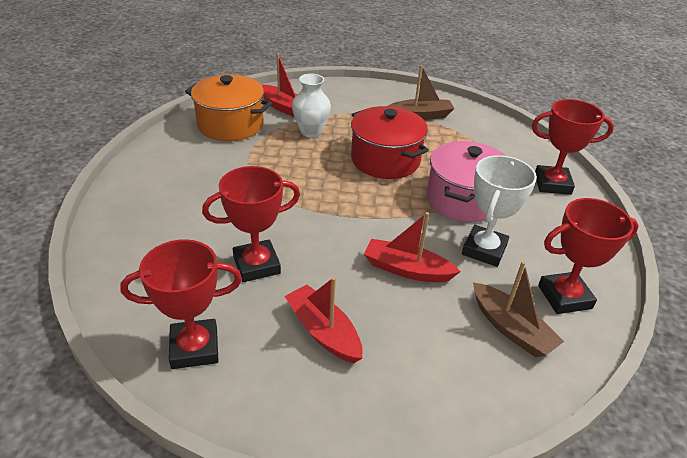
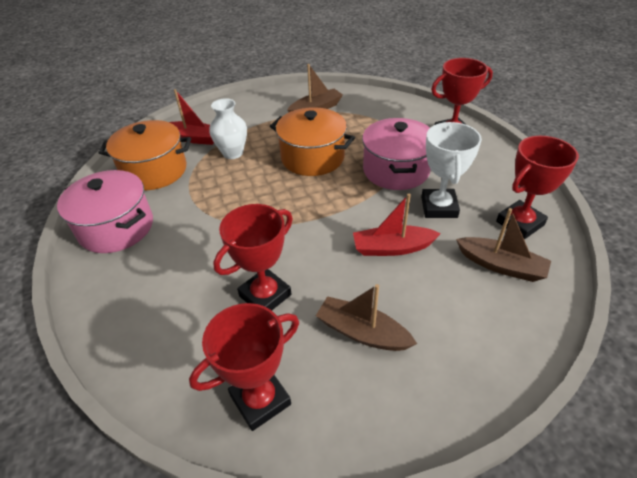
camera: 20 degrees left, 5 degrees up
red boat [285,277,363,363] -> brown boat [316,284,417,351]
red pot [351,106,429,179] -> orange pot [270,107,355,176]
none -> pink pot [57,170,153,253]

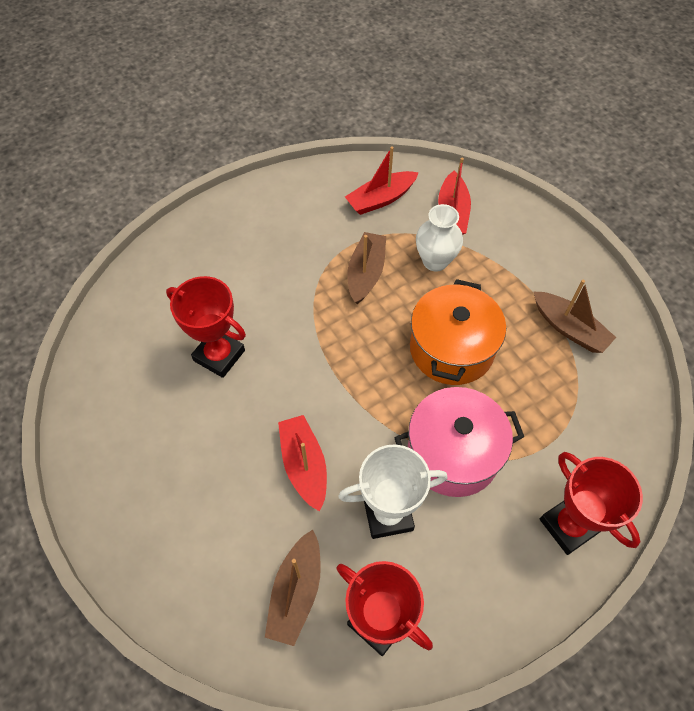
camera: 75 degrees right, 15 degrees up
pink pot [57,170,153,253] -> none
orange pot [98,120,191,190] -> red boat [345,146,419,215]
red trophy [189,303,299,431] -> none
brown boat [316,284,417,351] -> brown boat moved to [347,232,386,304]

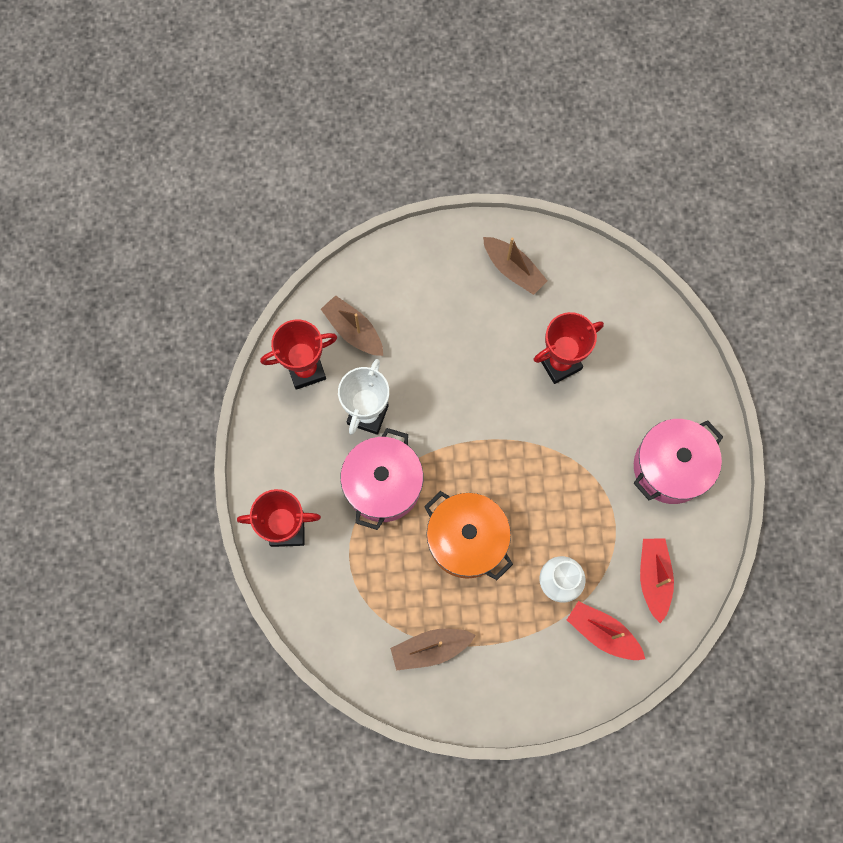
camera: 120 degrees right, 15 degrees up
red boat [278,415,327,511] -> none
brown boat [347,232,386,304] -> brown boat moved to [483,237,548,295]
none -> pink pot [634,419,723,504]

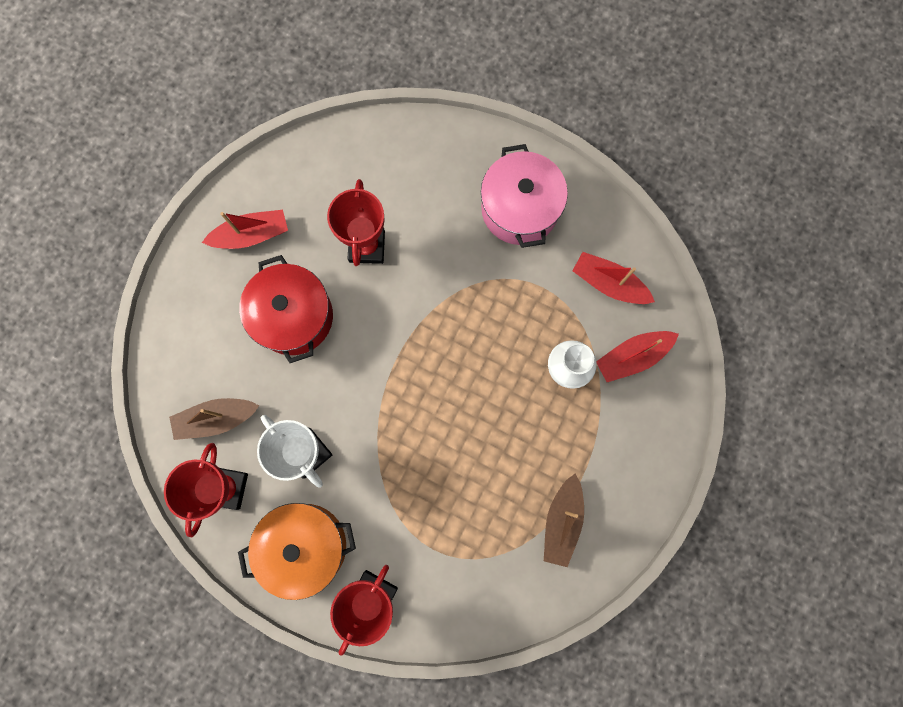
camera: 60 degrees left, 5 degrees up
pink pot [340,428,423,530] -> none
orange pot [424,491,513,580] -> orange pot moved to [238,503,356,600]
brown boat [483,237,548,295] -> red boat [202,210,288,249]
none -> red pot [239,255,333,363]

